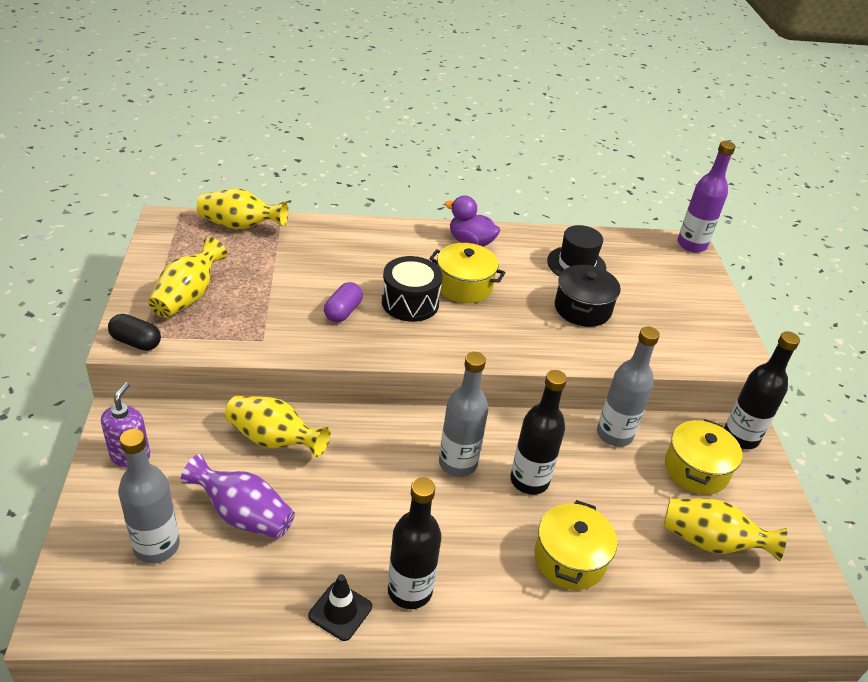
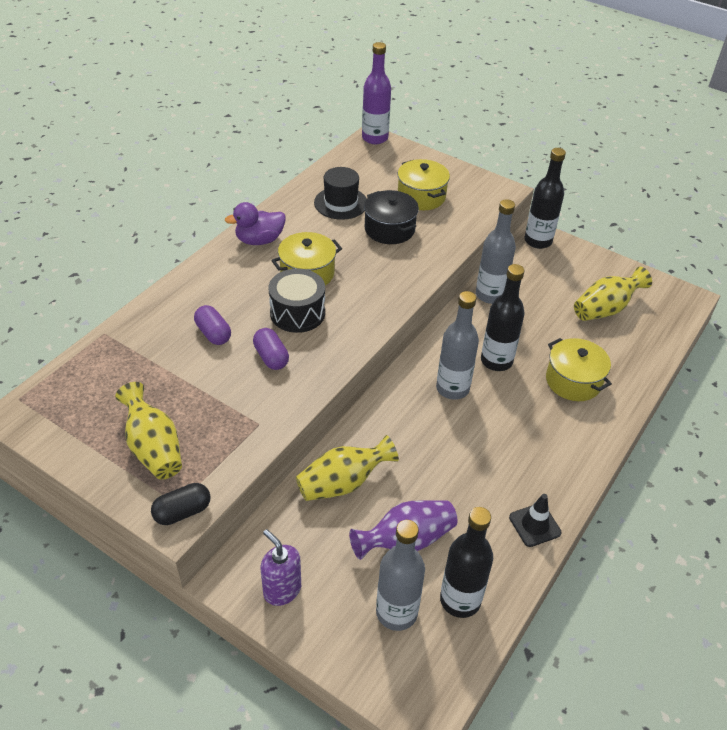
camera: 50 degrees left, 5 degrees up
yellow vase [197,189,288,230] -> none
black bottle [388,478,442,609] -> black bottle moved to [440,507,493,618]
yellow pot [665,419,743,495] -> yellow pot moved to [398,159,450,210]
none -> purple capsule [194,305,231,345]

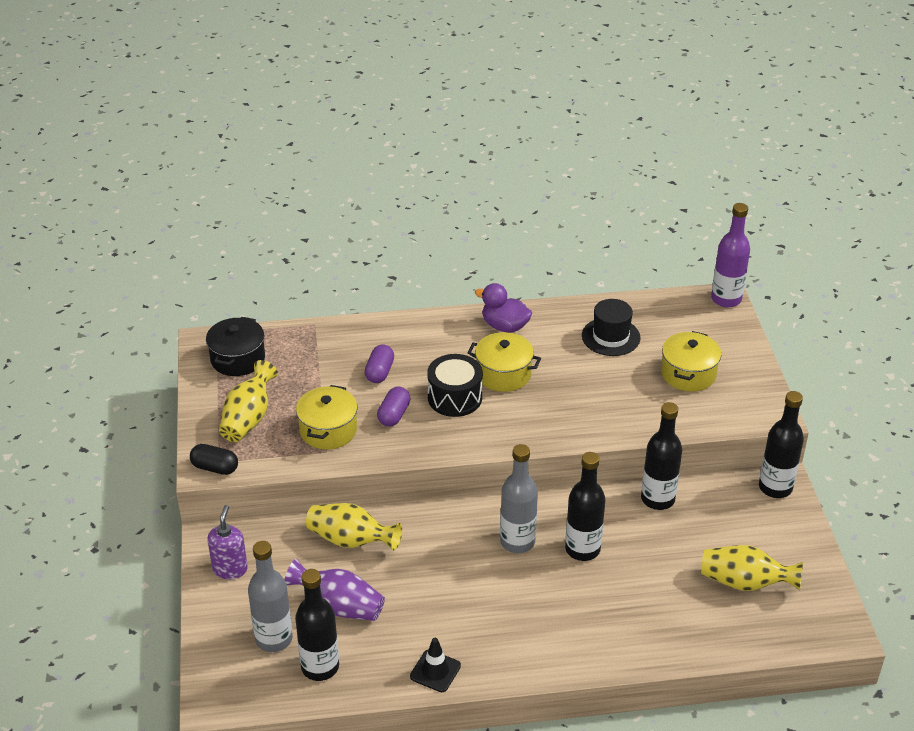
camera: 50 degrees right, 5 degrees down
black pot [364,190,419,244] -> black pot moved to [206,317,265,376]
grey bottle [476,199,516,304] -> black bottle [641,402,682,510]
yellow pot [546,338,612,401] -> yellow pot moved to [296,385,358,449]

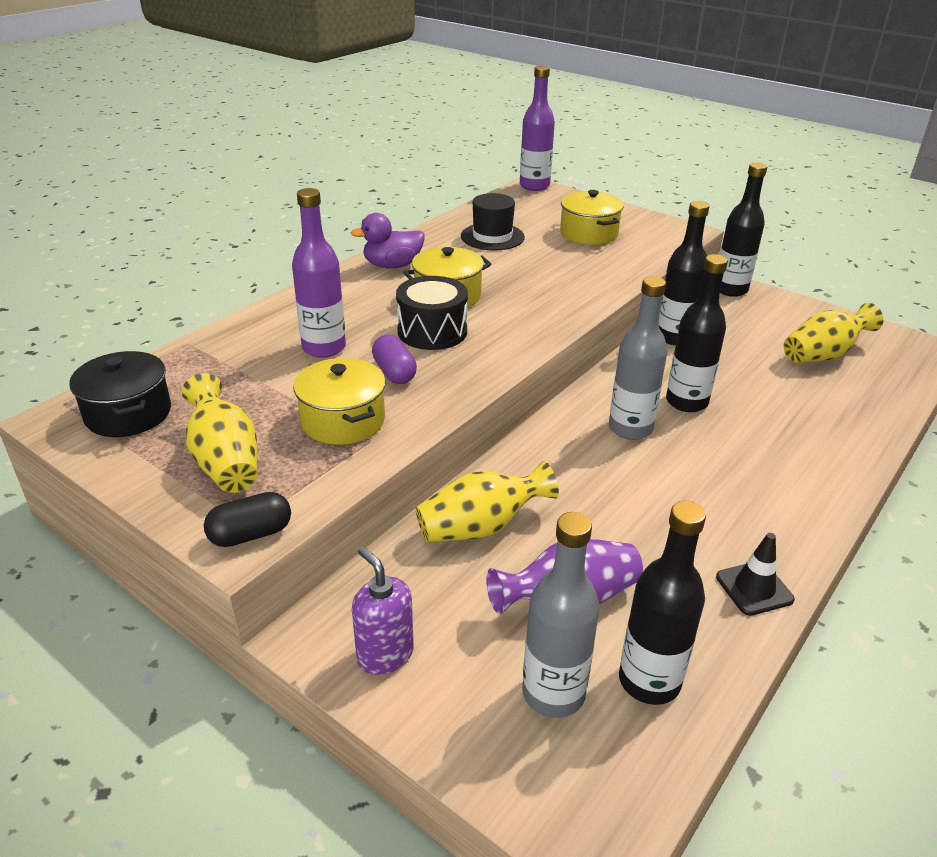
camera: 45 degrees left, 5 degrees down
purple capsule [365,345,394,383] -> purple bottle [292,188,346,358]

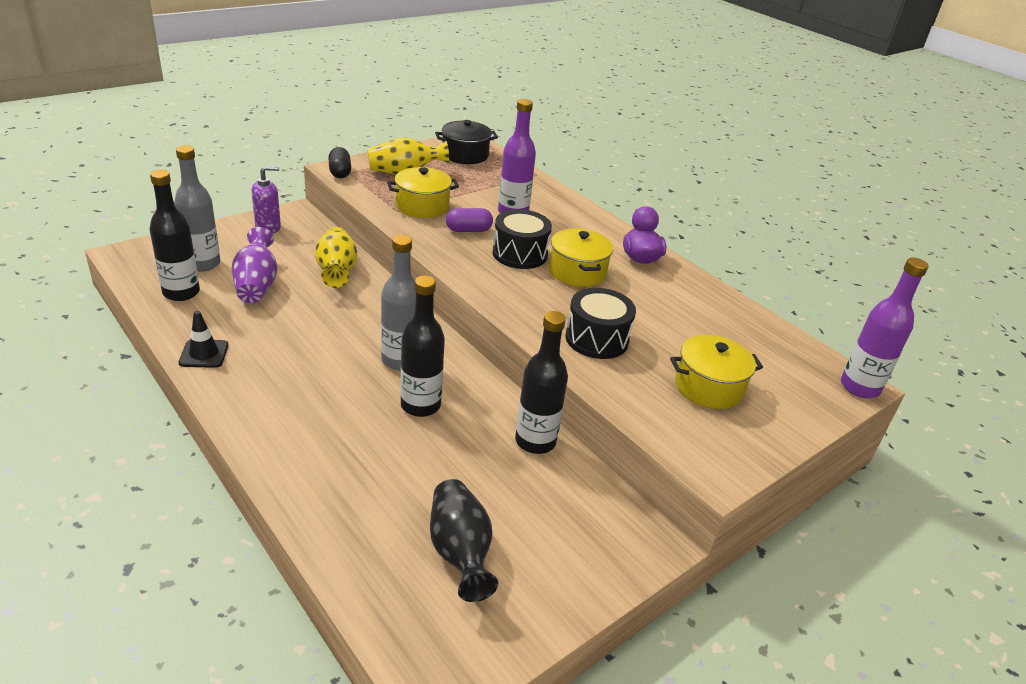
camera: 100 degrees right, 0 degrees up
black hat [461,193,525,250] -> none
black bottle [720,163,767,297] -> none
yellow vase [784,303,883,363] -> black vase [430,479,498,602]
none -> black drum [565,288,636,359]

